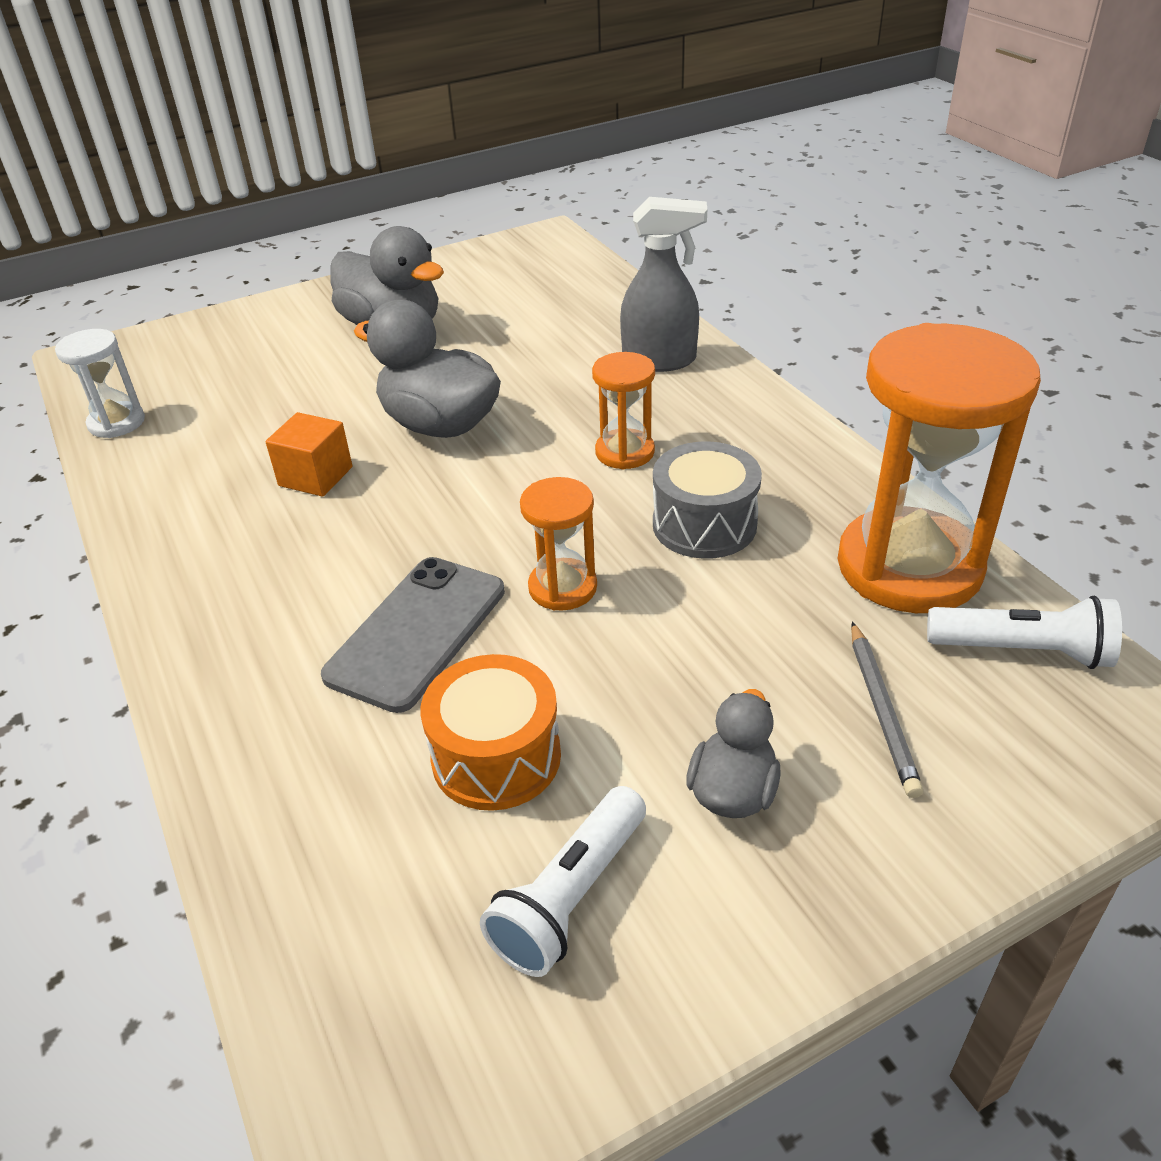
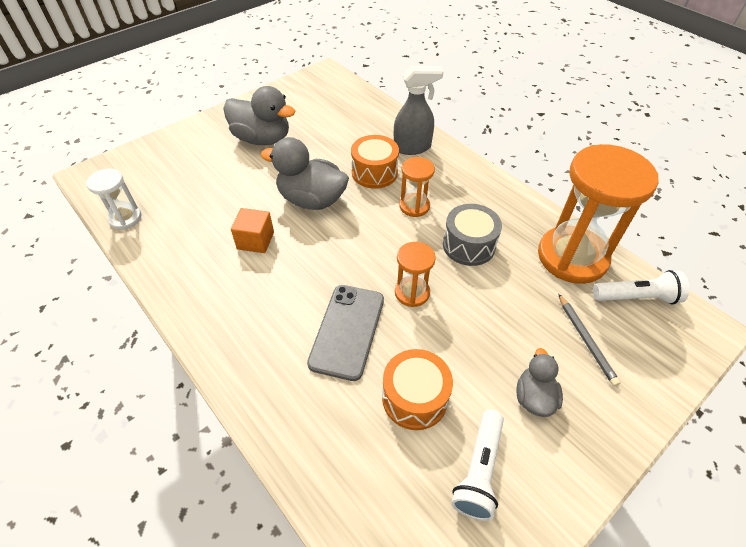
camera: 15 degrees left, 10 degrees up
none -> orange drum [351,135,399,189]

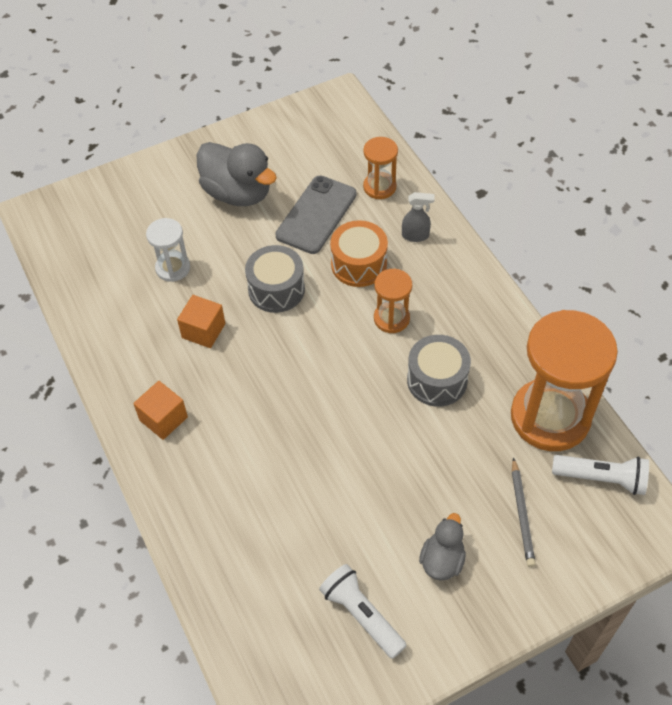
camera: 15 degrees right, 5 degrees up
white hourglass [86,169,142,230] -> white hourglass moved to [146,218,190,282]
grey duck [261,137,349,210] -> grey drum [245,245,305,313]
grey phone [307,285,384,381] -> grey phone moved to [275,176,357,254]
orange drum [382,349,453,430] -> none
grey spray bottle [394,66,443,155] -> grey spray bottle [402,192,435,242], size x0.57
orange hourglass [395,242,436,307] -> orange hourglass moved to [363,137,398,199]
white flashlight [451,410,504,521] -> white flashlight turned 105 degrees clockwise [319,564,407,659]
none -> orange cube [133,381,188,440]

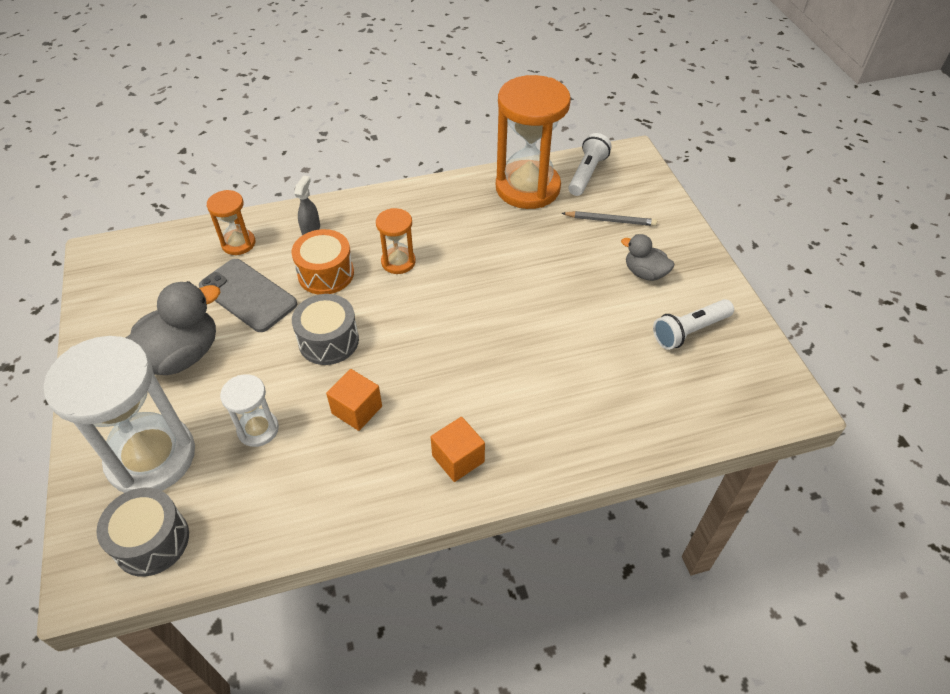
camera: 80 degrees left, 5 degrees down
grey drum [407,335,471,407] -> grey drum moved to [96,488,189,577]
none -> white hourglass [44,336,195,493]

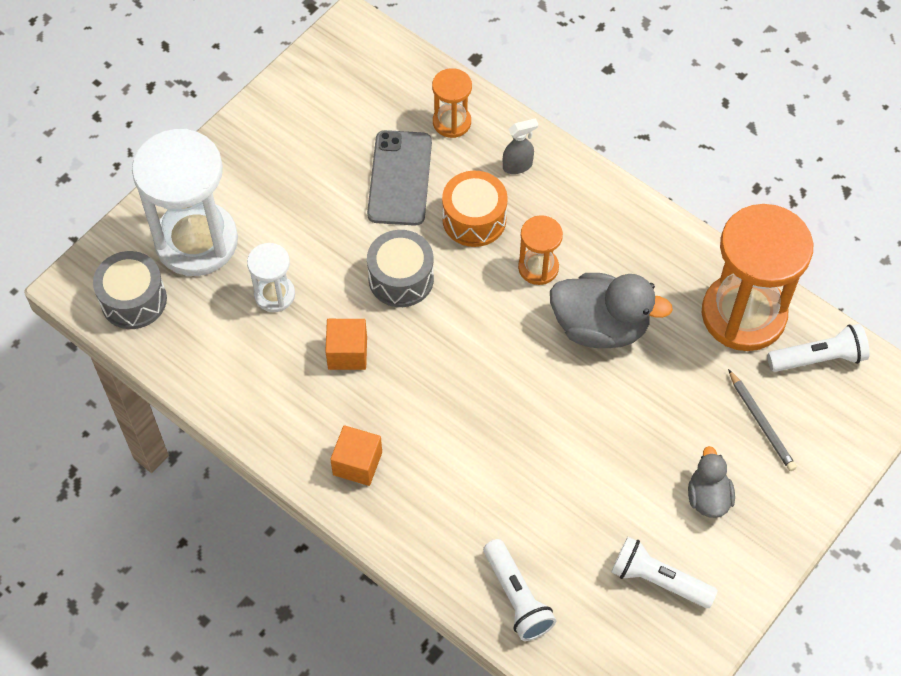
camera: 55 degrees right, 10 degrees up
grey duck [125,281,220,375] -> grey duck moved to [550,273,673,348]
none -> white flashlight [483,539,556,641]

